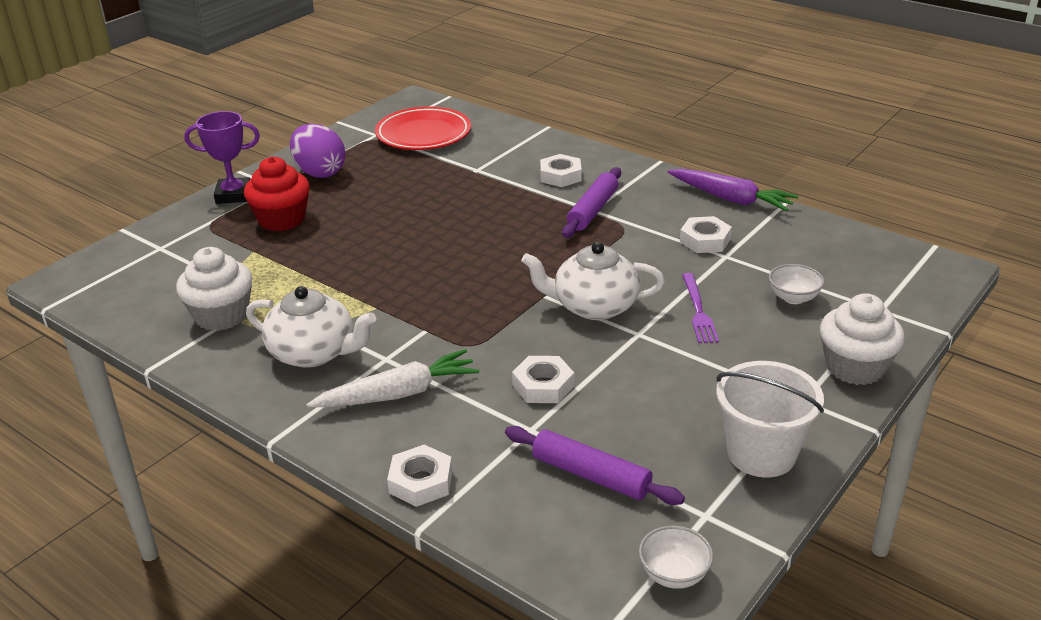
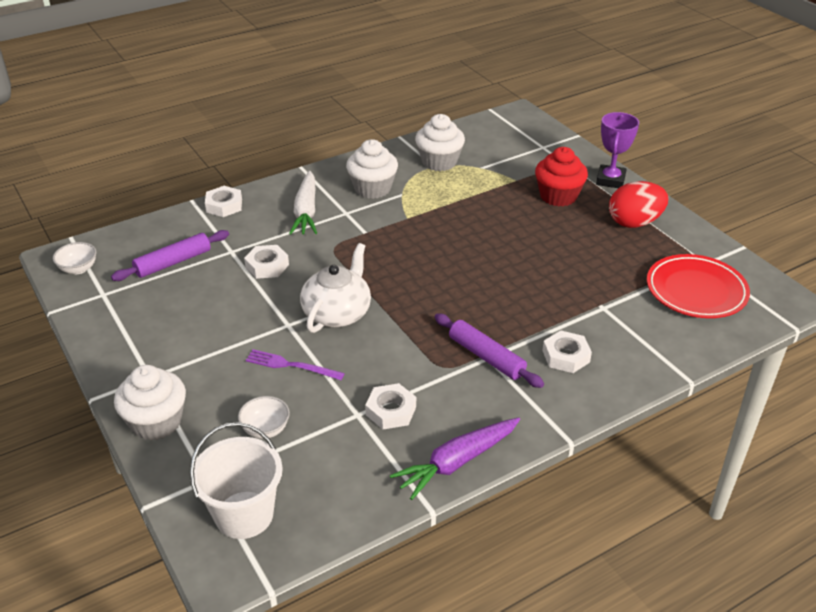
camera: 110 degrees right, 5 degrees up
white teapot [246,286,376,368] -> white cupcake [346,139,398,199]
purple egg [290,124,345,178] -> red egg [609,181,668,228]
white bucket [716,361,824,478] -> white bucket moved to [190,422,283,539]

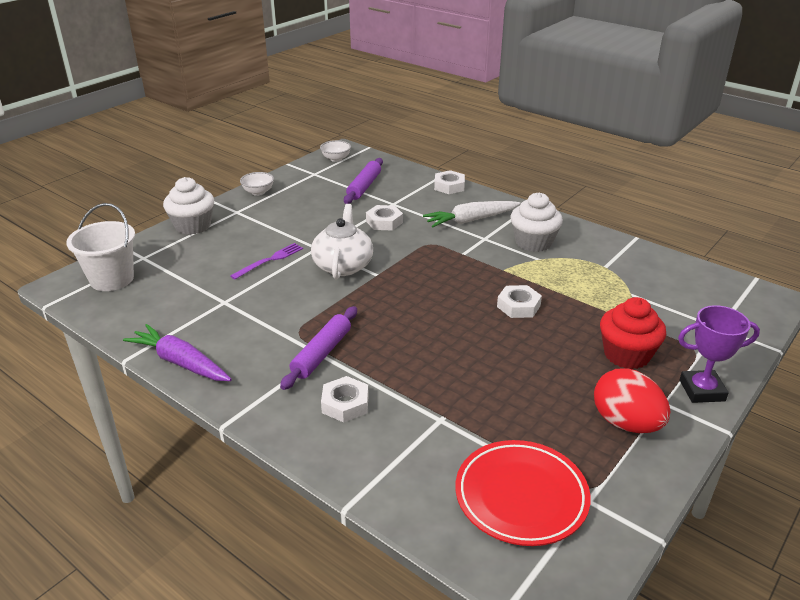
camera: 70 degrees right, 5 degrees down
purple rolling pin [111,230,229,281] -> purple rolling pin turned 75 degrees clockwise [344,158,383,204]
white bowl [238,396,290,439] -> white bowl moved to [240,172,274,196]
purple fork [246,349,345,380] -> purple fork turned 45 degrees clockwise [230,243,303,279]
white teapot [300,243,371,333] -> white teapot turned 90 degrees counterclockwise [311,204,373,280]
white nut [365,383,416,429] -> white nut moved to [497,285,542,318]
white cupcake [415,114,465,171] -> none

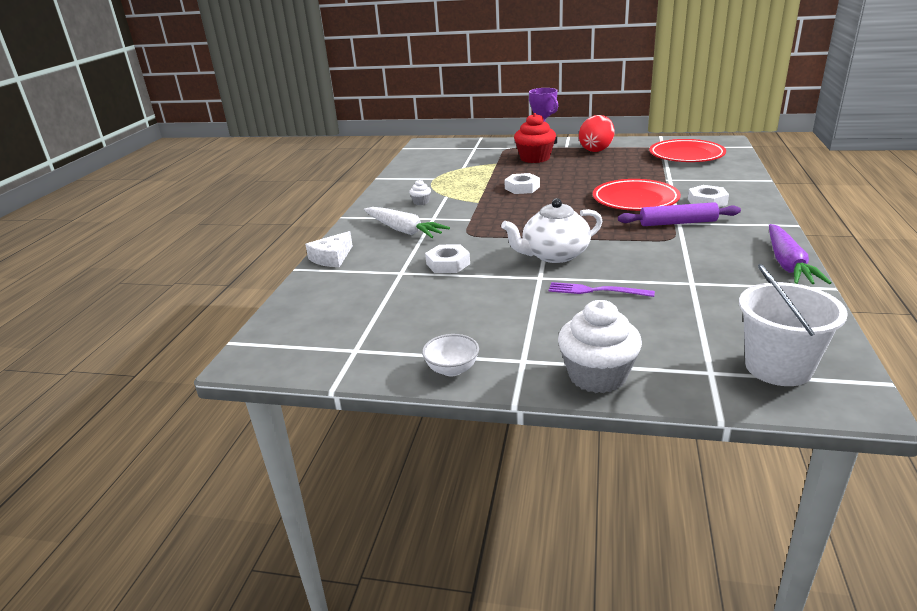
camera: 115 degrees left, 5 degrees down
white bowl [320,140,351,162] -> none
purple rolling pin [344,158,383,204] -> none
white nut [434,170,465,194] -> white cheese [305,231,353,267]
white cupcake [510,193,563,252] -> white cupcake [409,180,431,205], size x0.46
none -> red plate [593,179,681,211]

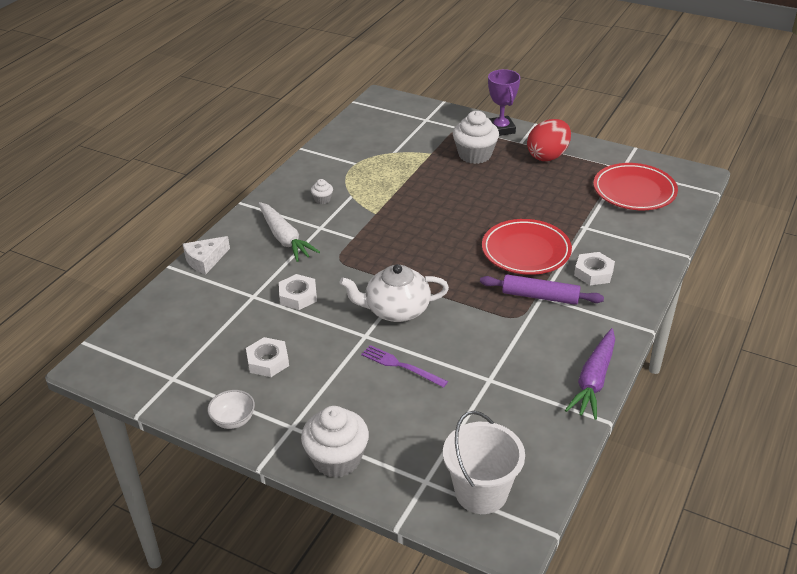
camera: 15 degrees right, 10 degrees up
white nut [504,173,540,194] -> white nut moved to [246,337,289,377]
red cupcake [514,113,556,163] -> white cupcake [453,111,499,164]

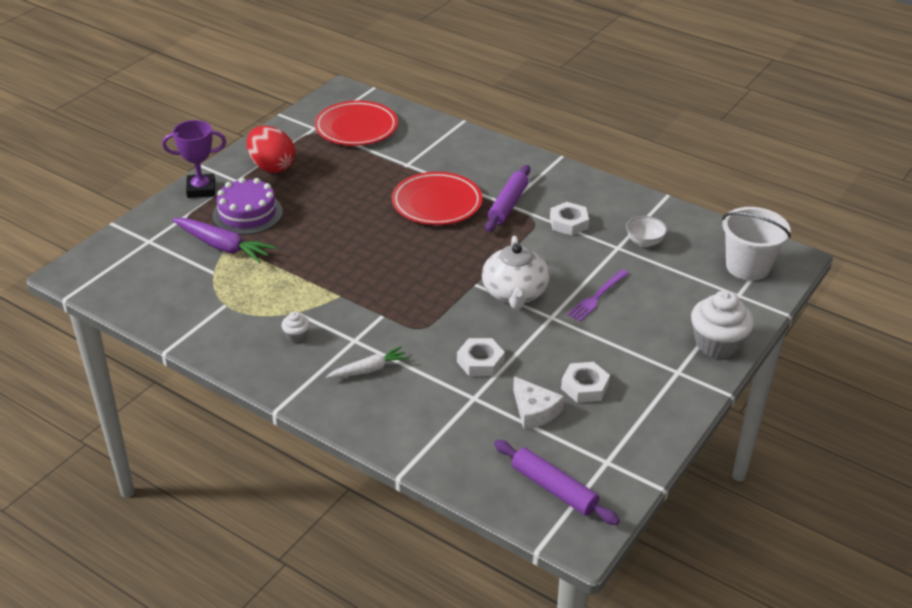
camera: 85 degrees left, 0 degrees up
white cheese [183,236,230,275] -> white cheese moved to [513,376,564,430]
white bowl [207,390,255,429] -> white bowl moved to [626,216,667,247]
white carrot [259,202,320,262] -> white carrot [326,346,409,378], size x0.64
white cupcake [453,111,499,164] -> purple cake [212,177,283,235]
purple carrot [565,328,615,420] -> purple carrot moved to [172,218,276,263]
white nut [574,252,615,285] -> white nut moved to [550,202,589,236]
none -> purple rolling pin [494,440,620,525]

